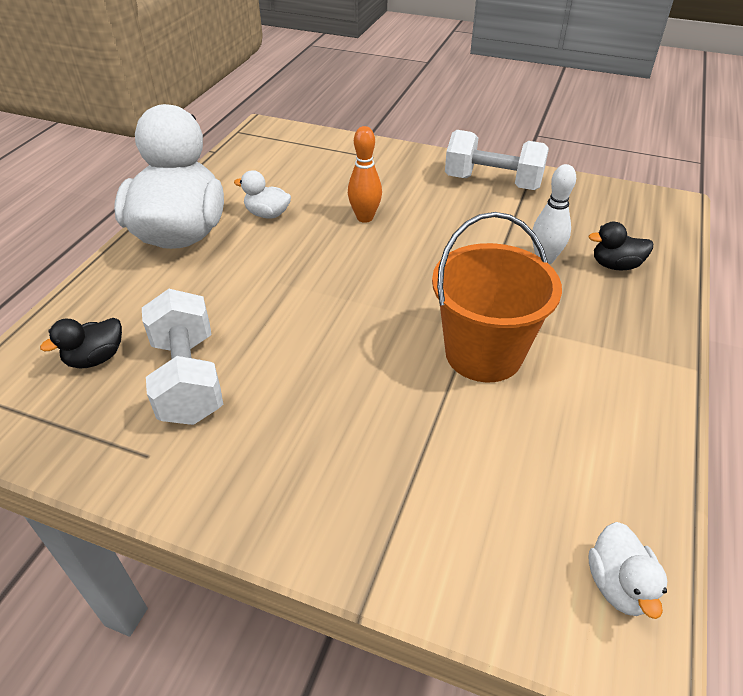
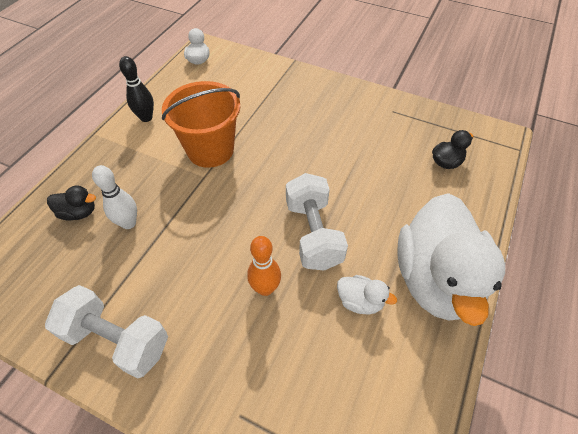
camera: 175 degrees left, 10 degrees up
white dumbbell [142,289,223,425] -> white dumbbell moved to [286,173,348,271]
none -> black bowling pin [119,56,154,122]

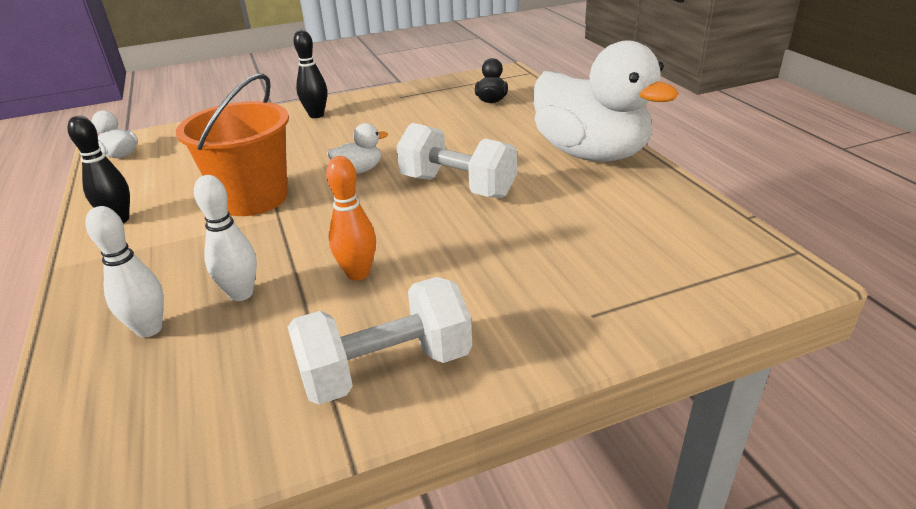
camera: 45 degrees left, 20 degrees down
black duck [47,185,96,221] -> white bowling pin [85,206,164,337]
orange bowling pin [247,236,281,296] -> orange bowling pin moved to [326,156,376,280]
white duck [337,275,397,315] -> white duck moved to [327,123,388,174]
none -> black bowling pin [294,30,327,118]

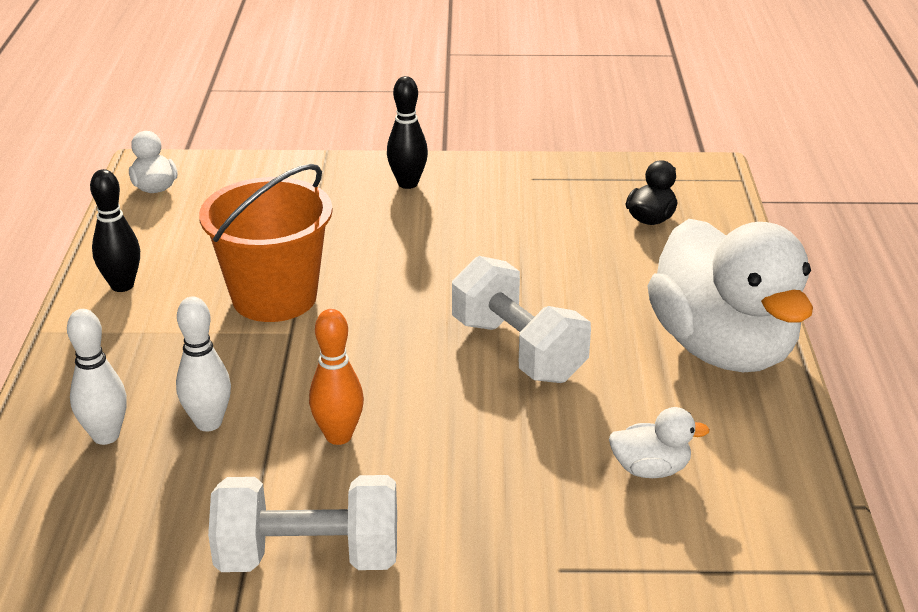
camera: 20 degrees right, 0 degrees up
white duck [327,123,388,174] -> white duck moved to [609,407,710,478]

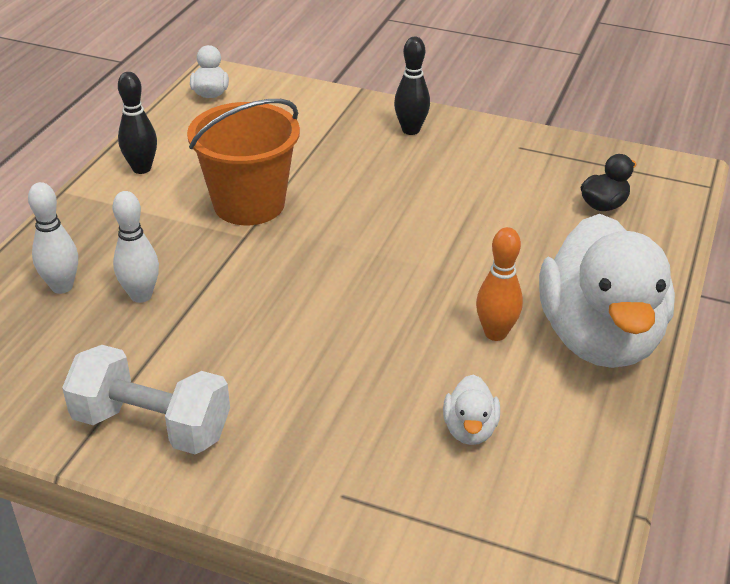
camera: 20 degrees right, 5 degrees up
orange bowling pin [309,309,364,445] -> orange bowling pin moved to [476,227,523,341]
white dumbbell [452,256,591,383] -> none
white duck [609,407,710,478] -> white duck turned 75 degrees clockwise [443,374,500,445]

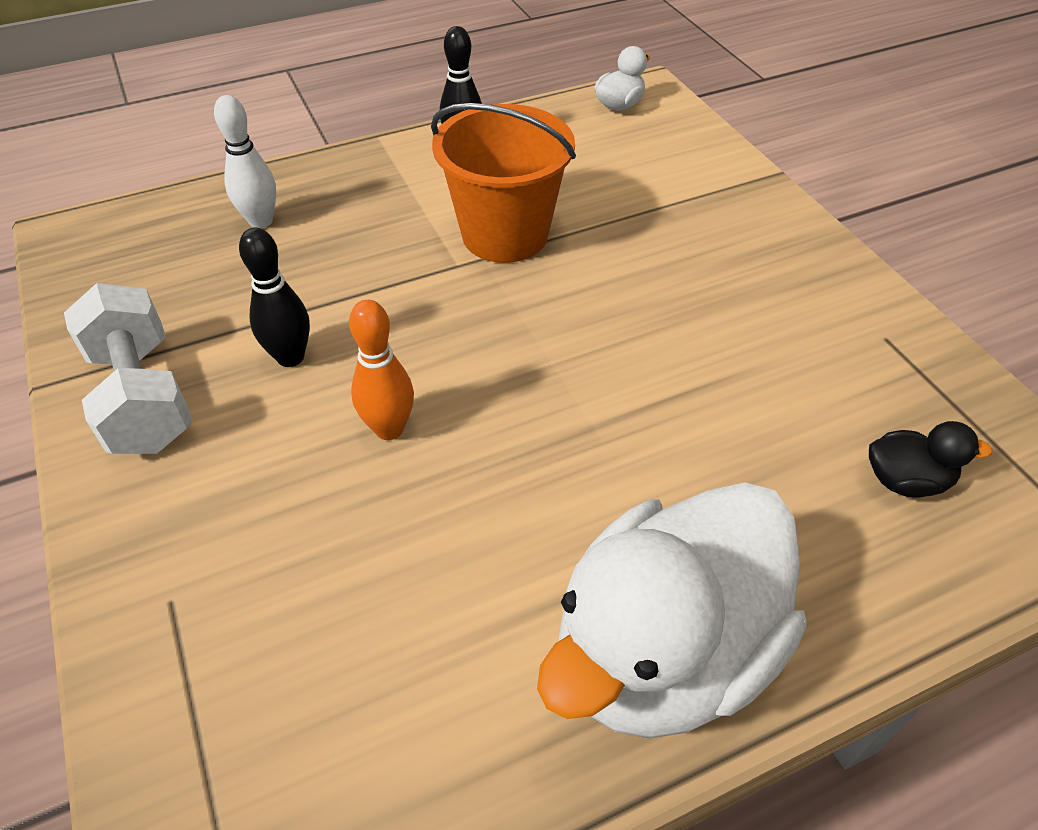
camera: 45 degrees right, 10 degrees up
white bowling pin [113,191,159,303] -> none
black bowling pin [394,37,430,135] -> black bowling pin moved to [239,227,310,367]
white duck [443,374,500,445] -> none
orange bowling pin [476,227,523,341] -> orange bowling pin moved to [349,300,414,440]

